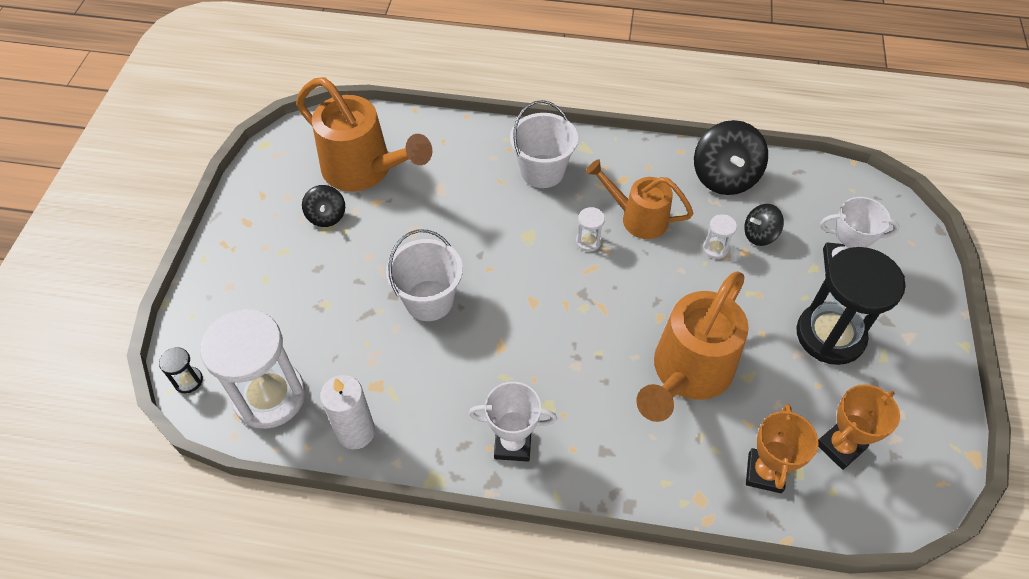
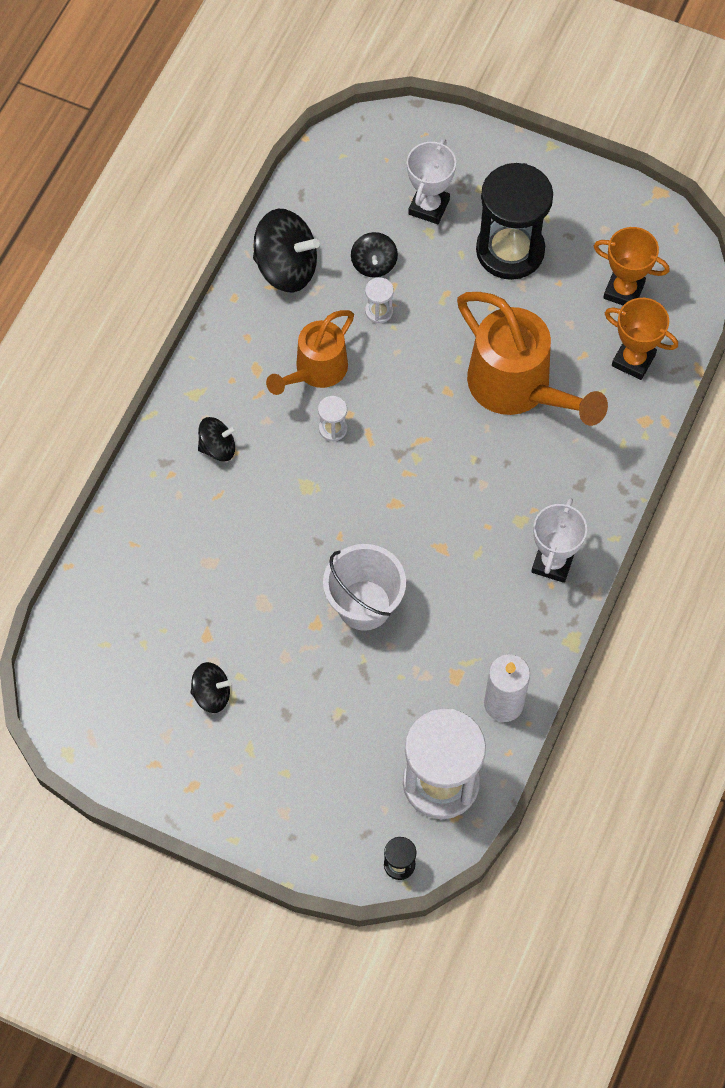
camera: 75 degrees left, 10 degrees up
orange watering can [296,77,433,192] -> none
white bucket [510,100,578,188] -> black spinning top [198,417,237,462]
orange trophy [818,384,900,470] -> orange trophy turned 45 degrees counterclockwise [594,227,670,305]

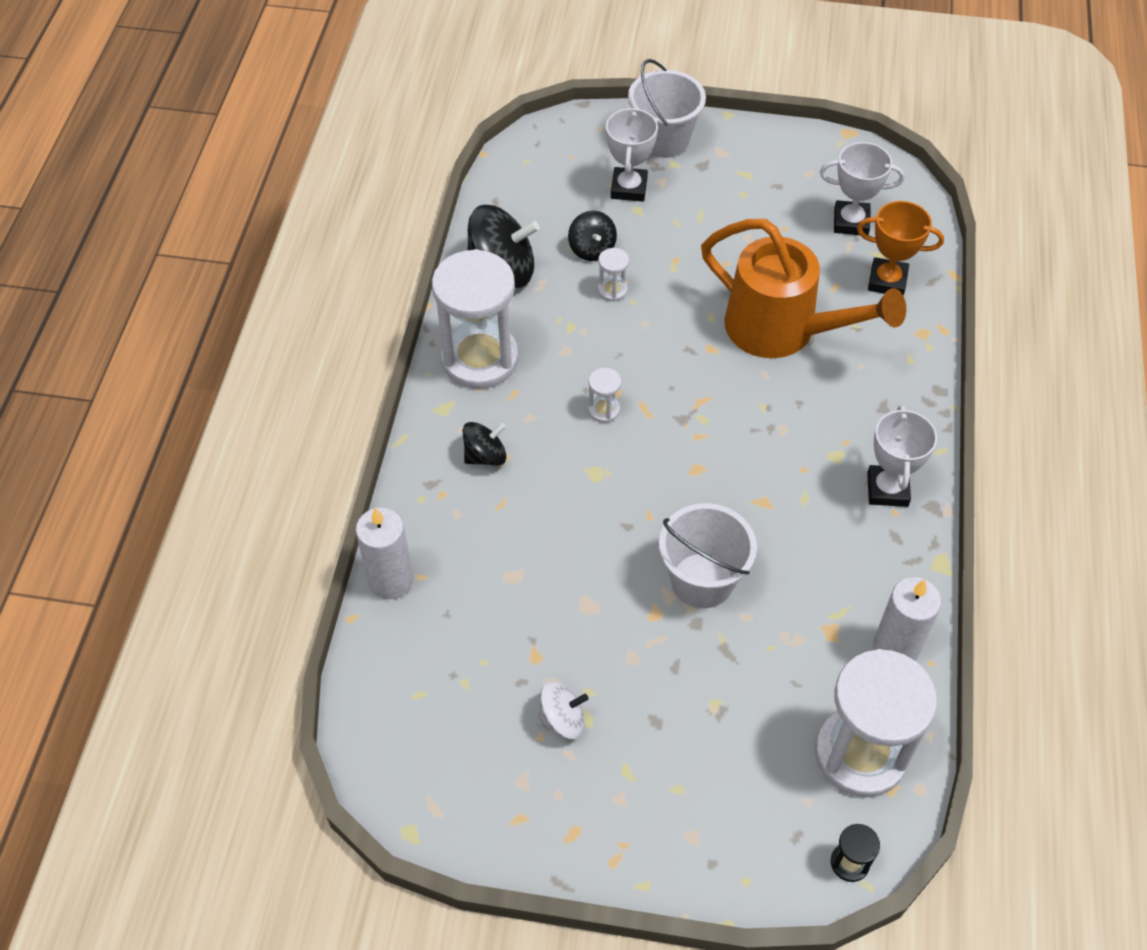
camera: 15 degrees left, 10 degrees down
black spinning top [190,662,232,713] -> white spinning top [537,681,589,739]
orange watering can [266,310,354,395] -> none
black hourglass [476,163,553,280] -> none
orange trophy [594,227,670,305] -> white trophy [820,142,905,235]
none -> white candle [356,508,413,599]
none -> white hourglass [432,249,519,389]
none -> white bucket [628,59,706,158]

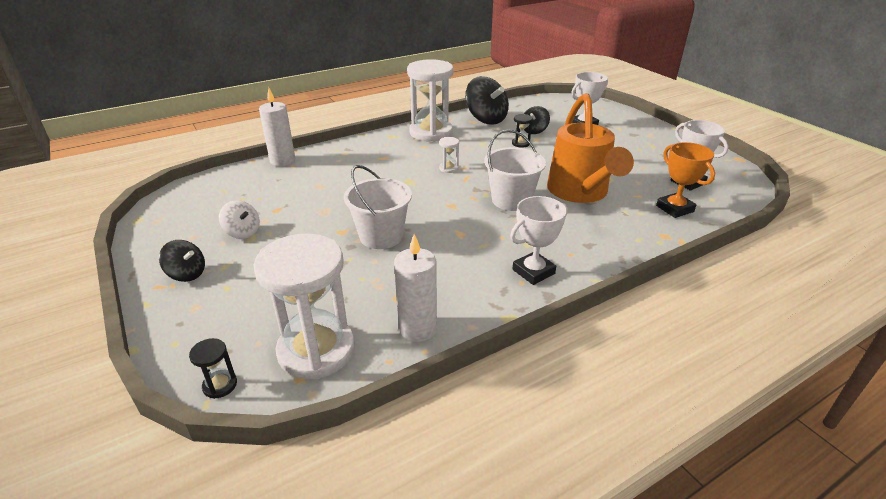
camera: 50 degrees right, 20 degrees down
black spinning top [463,422,506,466] -> black spinning top moved to [159,240,205,282]
white hourglass [598,248,629,302] -> black hourglass [512,114,533,148]
white bucket [628,59,706,158] -> white bucket moved to [484,130,546,211]

